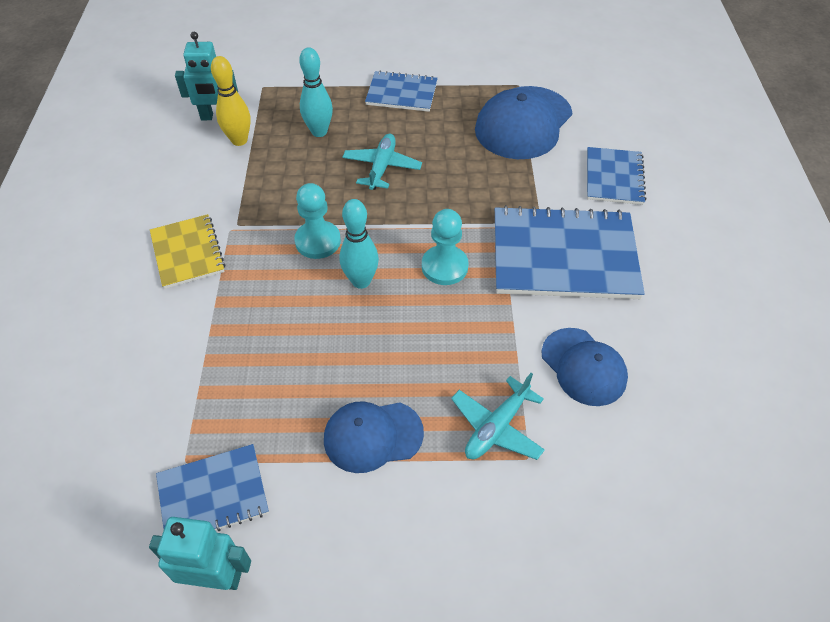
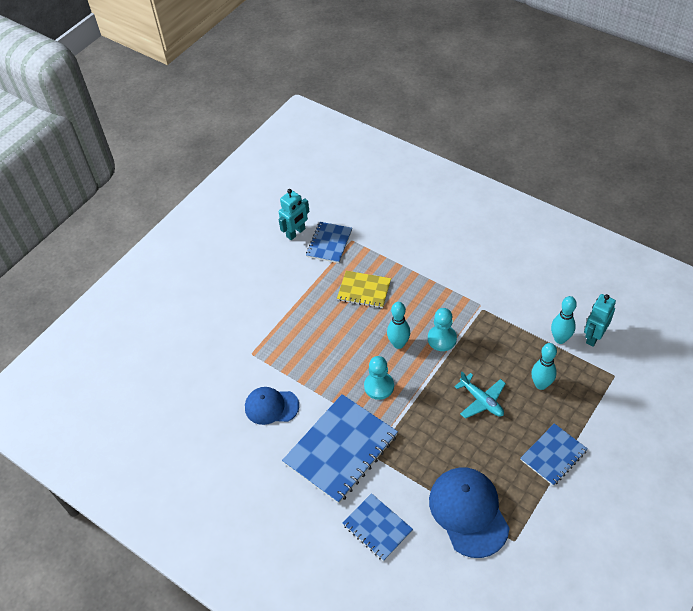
camera: 130 degrees right, 0 degrees up
yellow notebook [150,214,225,289] -> yellow notebook moved to [337,271,391,308]
yellow bowling pin [211,56,251,146] -> turquoise bowling pin [551,296,577,344]
blue cap [324,401,424,473] -> none
turquoise plane [451,373,545,460] -> none

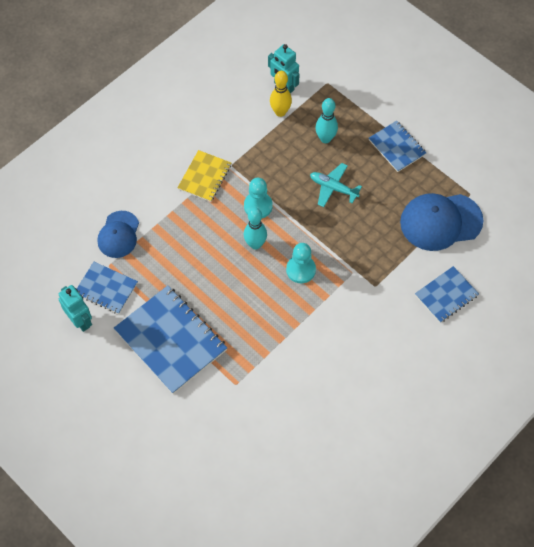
camera: 85 degrees left, 10 degrees up
blue cap [245,387,299,425] -> blue cap moved to [97,211,139,258]
blue notebook [282,394,398,504] -> blue notebook moved to [114,285,227,394]
yellow notebook [337,271,391,308] -> yellow notebook moved to [177,150,231,202]
turquoise plane [454,372,506,419] -> turquoise plane turned 120 degrees counterclockwise [310,163,362,207]
turquoise bowling pin [551,296,577,344] -> yellow bowling pin [270,71,292,117]

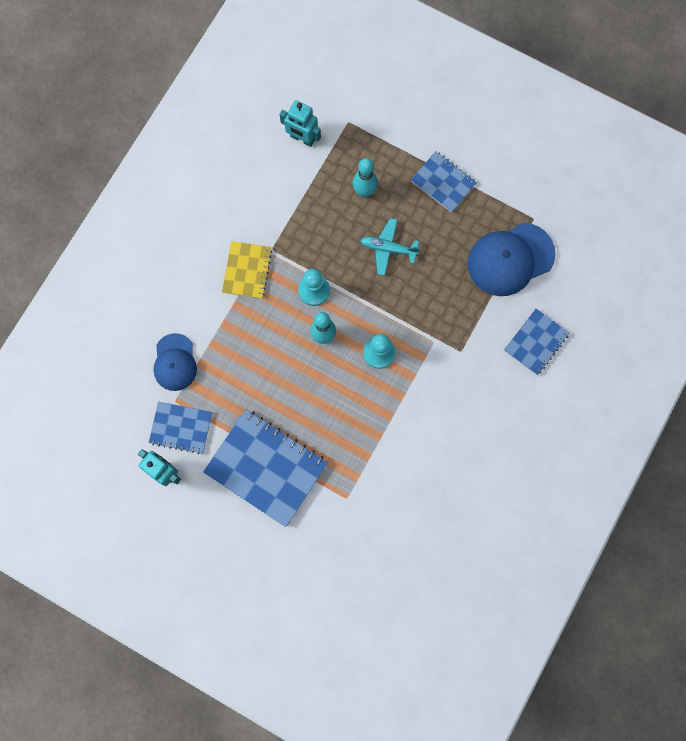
camera: 15 degrees left, 15 degrees up
yellow bowling pin [270,71,292,117] -> none

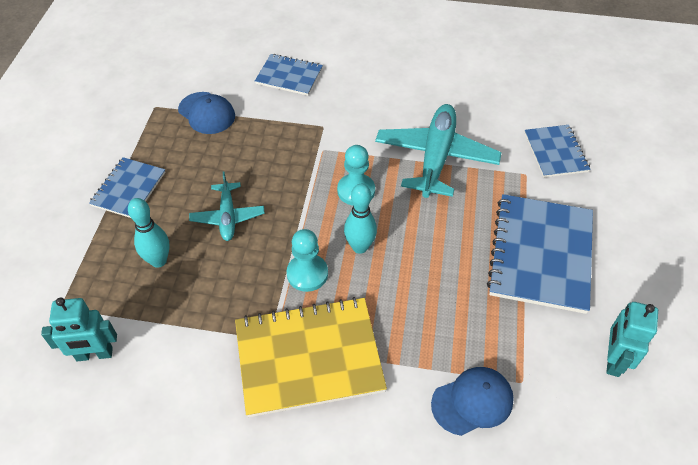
camera: 110 degrees left, 25 degrees down
blue notebook [149,402,212,454] -> blue notebook moved to [524,125,590,178]
yellow notebook [222,241,272,299] -> yellow notebook [235,297,387,417], size x1.77
turquoise robot [279,100,321,147] -> turquoise robot turned 75 degrees clockwise [41,297,117,361]
blue cap [468,223,556,296] -> blue cap [178,92,235,134], size x0.63
none -> turquoise plane [375,104,502,198]

